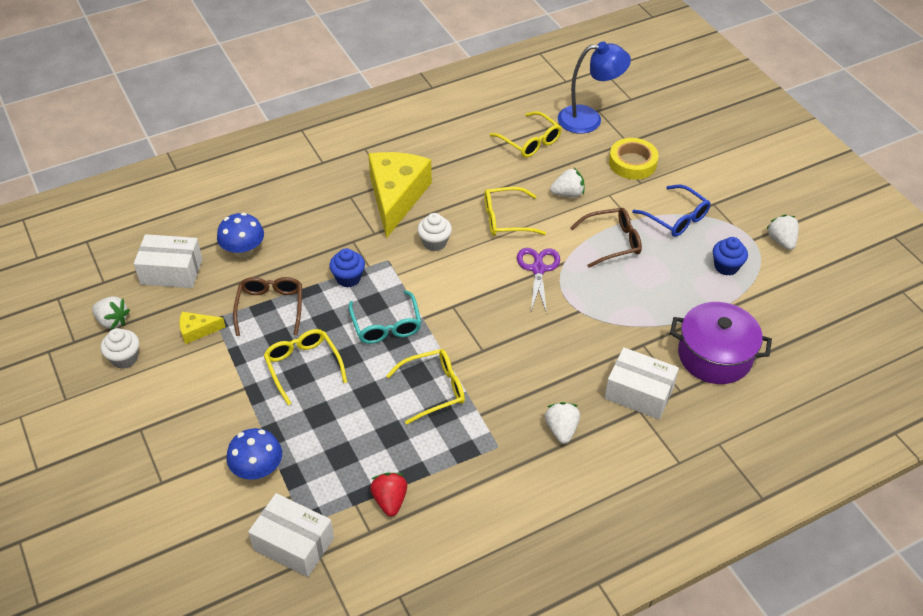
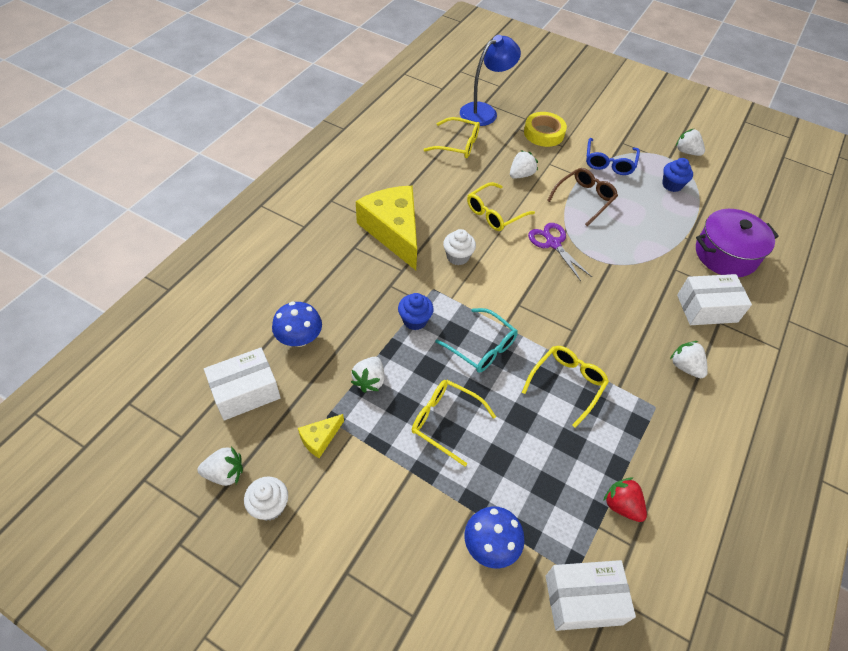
camera: 35 degrees left, 5 degrees up
brown glasses [233,277,302,336] -> white strawberry [351,357,384,393]
blue glasses [632,184,711,237] -> blue glasses turned 90 degrees clockwise [586,138,640,175]

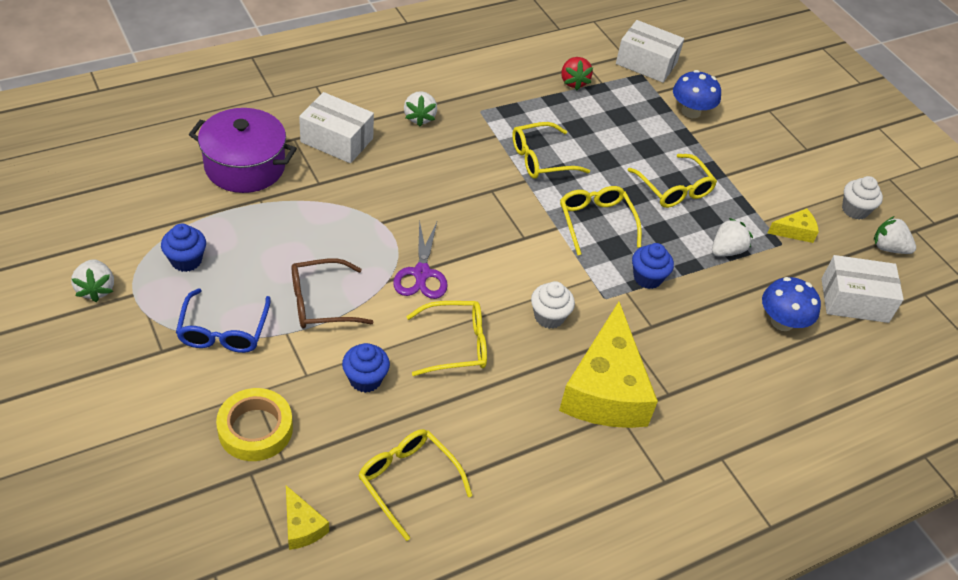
camera: 150 degrees left, 5 degrees down
turquoise glasses [435,308,518,373] -> yellow glasses [560,186,642,255]
blue lamp [460,35,521,126] -> yellow cheese [286,485,329,550]
white strawberry [510,150,538,179] -> blue cupcake [342,343,390,393]
blue glasses [586,138,640,175] -> blue glasses turned 135 degrees clockwise [176,288,271,353]

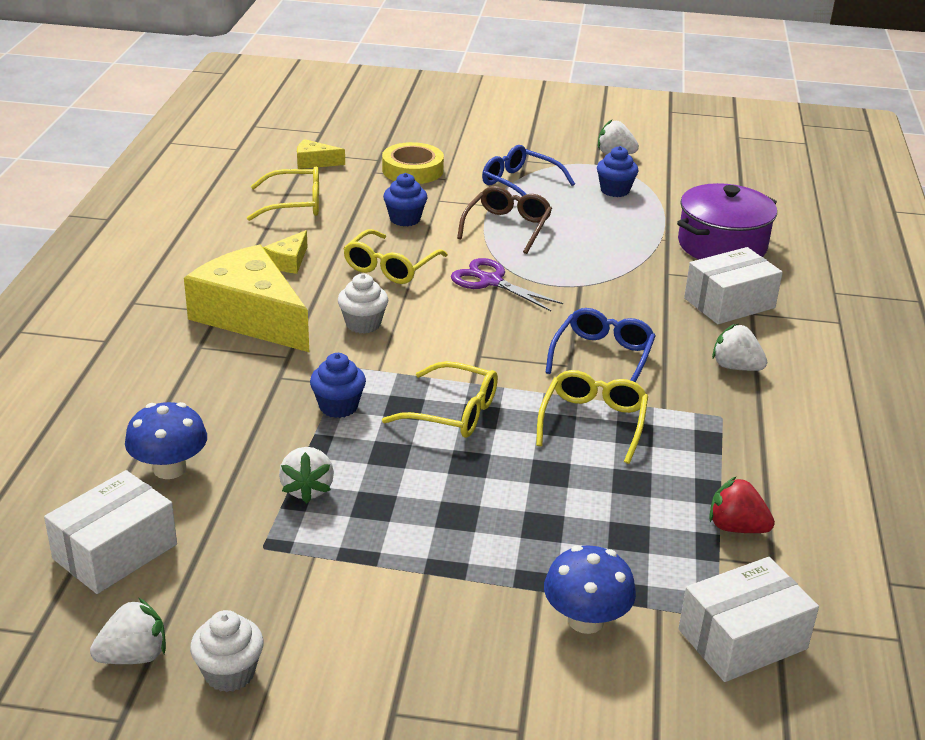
camera: 130 degrees right, 15 degrees down
yellow glasses [628,154,717,208] -> none
yellow cheese [768,208,819,243] -> yellow cheese moved to [263,230,307,274]
none -> blue glasses [545,308,655,383]

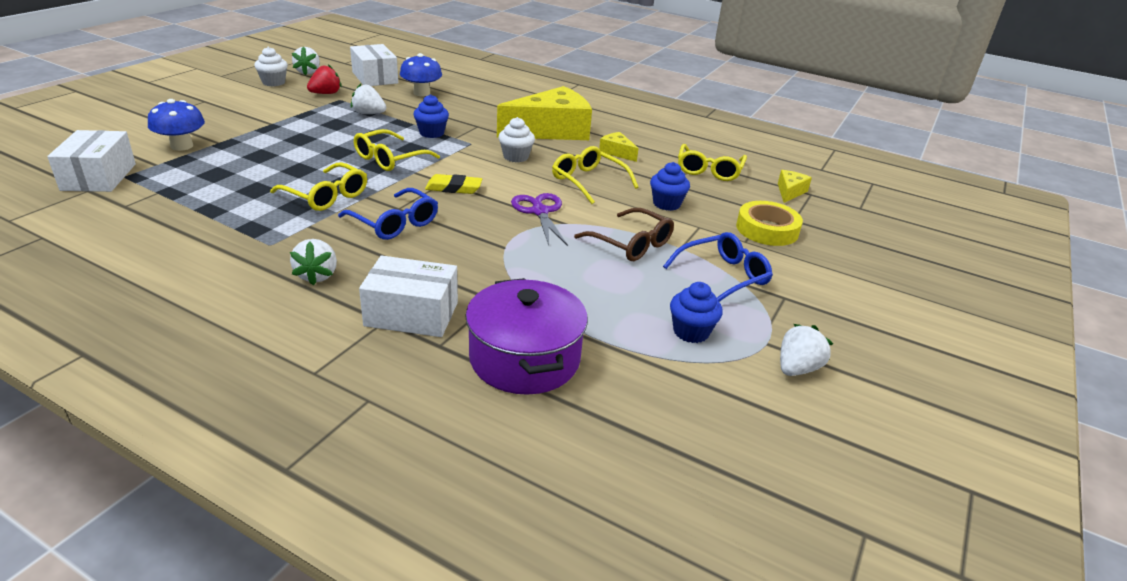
camera: 110 degrees right, 0 degrees up
purple scissors [451,258,563,311] -> purple scissors turned 75 degrees counterclockwise [511,193,568,246]
white box [684,247,783,324] -> white box turned 75 degrees counterclockwise [359,255,458,337]
red strawberry [709,477,775,533] -> red strawberry moved to [307,64,342,94]
white strawberry [712,324,767,371] -> white strawberry turned 120 degrees clockwise [290,239,337,285]
none -> yellow eraser [425,174,482,194]

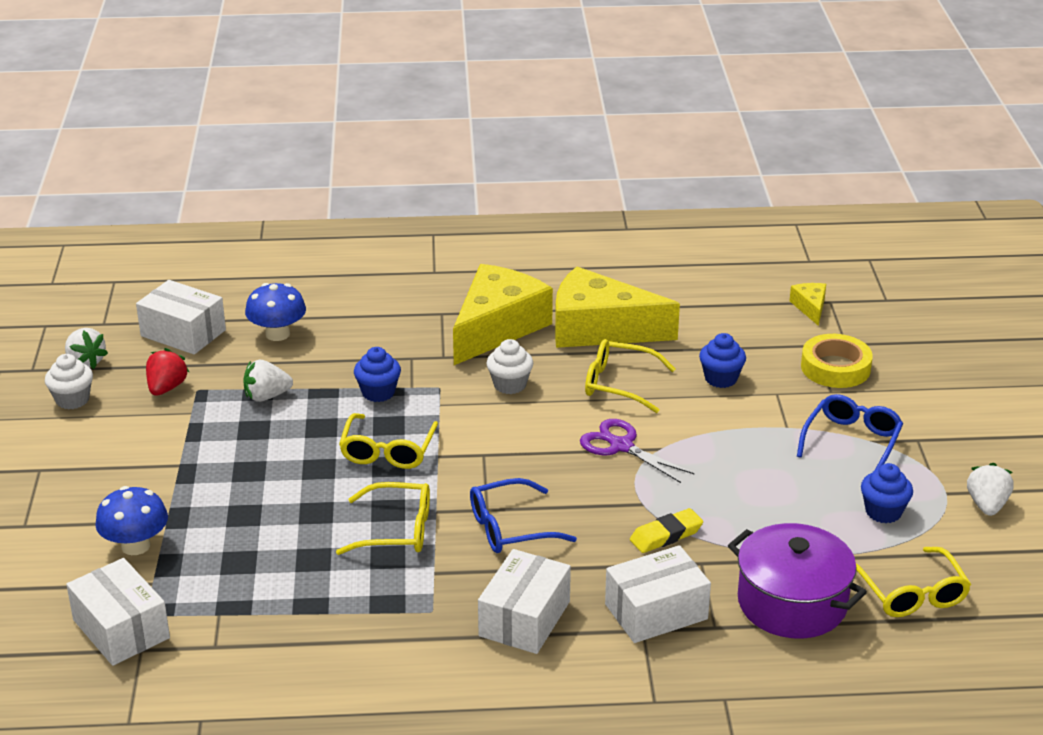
camera: 30 degrees left, 0 degrees up
white strawberry [290,239,337,285] -> white box [478,549,571,654]
blue glasses [338,188,438,240] -> blue glasses turned 150 degrees clockwise [470,478,577,553]
yellow eraser [425,174,482,194] -> yellow eraser moved to [630,508,703,553]
brown glasses [574,208,674,261] -> none
yellow cheese [599,132,639,162] -> yellow cheese [555,267,680,348], size x2.33
yellow glasses [678,144,747,181] -> yellow glasses moved to [856,547,971,617]

